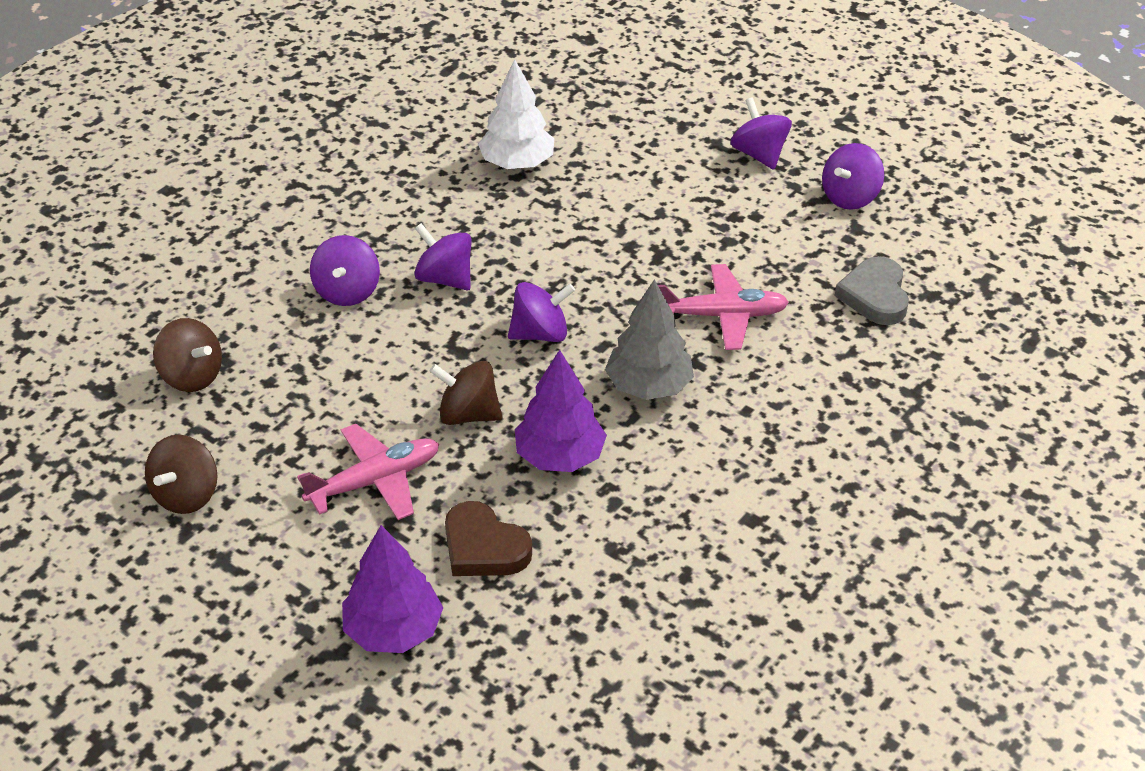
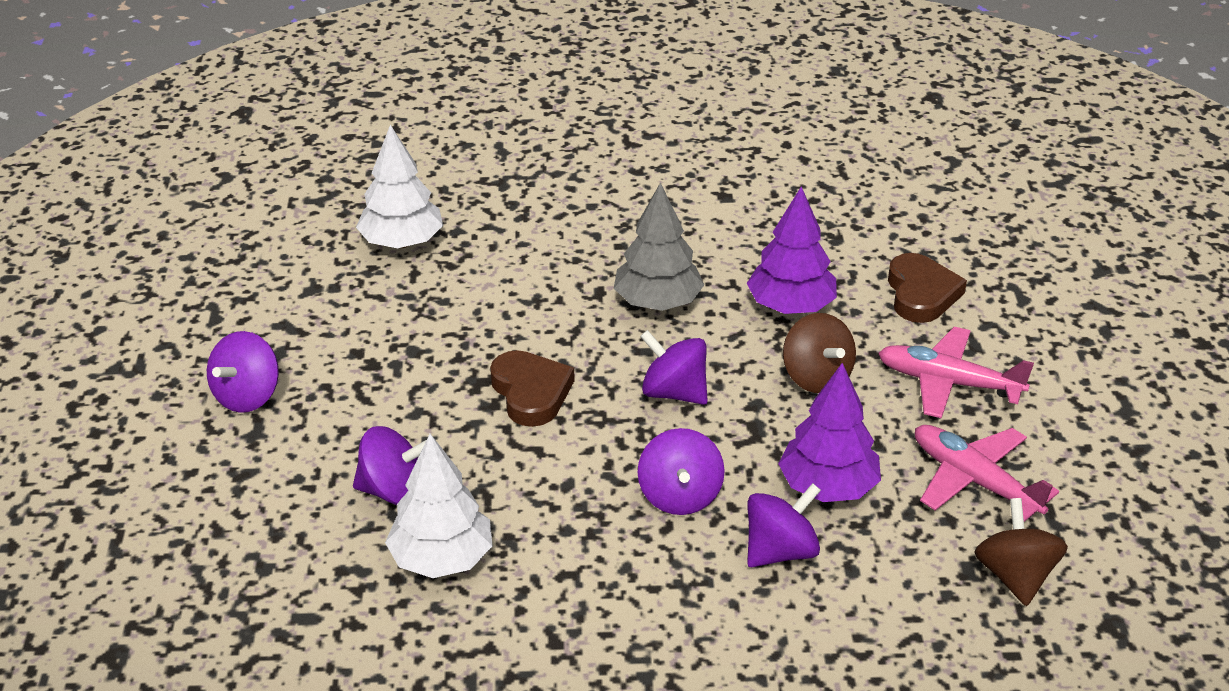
camera: 130 degrees left, 5 degrees down
brown spinning top [145,435,218,514] -> none
purple tree [342,525,443,653] -> purple tree moved to [778,363,881,502]
pink plane [658,264,789,350] -> pink plane moved to [915,425,1059,522]
purple spinning top [822,143,884,210] -> purple spinning top moved to [353,426,426,505]
grey heart [835,256,909,325] -> white tree [356,125,443,248]
none -> brown heart [490,350,575,427]

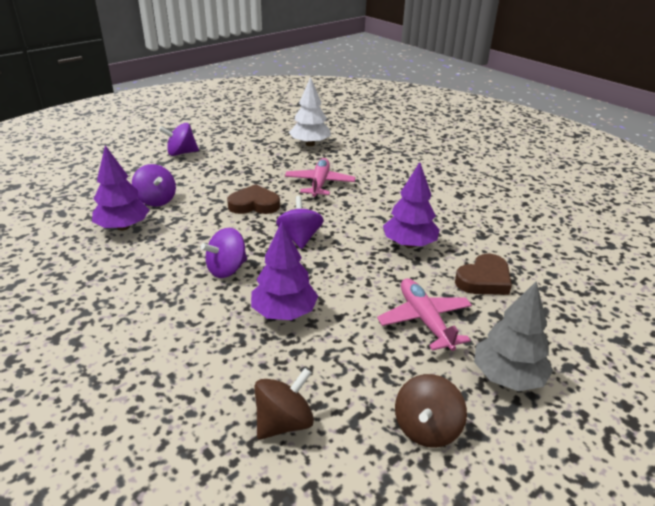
camera: 50 degrees right, 5 degrees down
white tree [385,434,493,578] -> purple tree [92,145,149,231]
brown heart [490,350,575,427] -> brown heart turned 120 degrees counterclockwise [227,184,280,214]
grey tree [614,182,704,311] -> grey tree moved to [474,281,553,391]
purple spinning top [747,483,821,567] -> none
brown spinning top [783,313,856,393] -> brown spinning top moved to [395,374,467,448]
pink plane [915,425,1059,522] -> pink plane moved to [285,158,355,198]

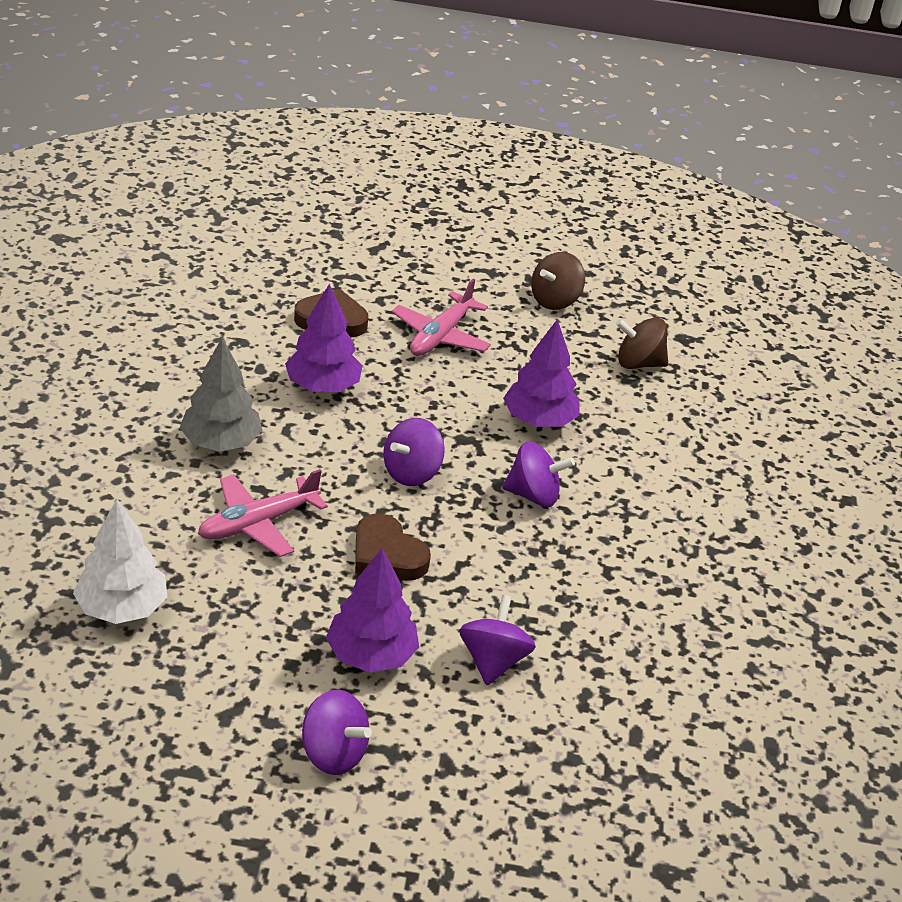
camera: 135 degrees left, 5 degrees up
purple tree [92,145,149,231] -> purple tree moved to [326,548,419,672]
brown spinning top [395,374,467,448] -> brown spinning top turned 150 degrees clockwise [531,252,585,310]
grey tree [474,281,553,391] -> grey tree moved to [180,338,263,452]

